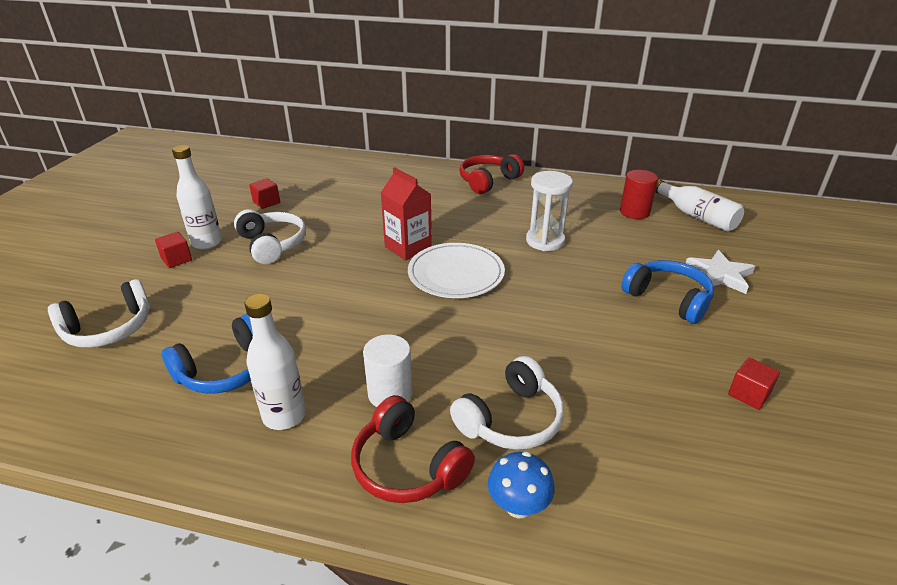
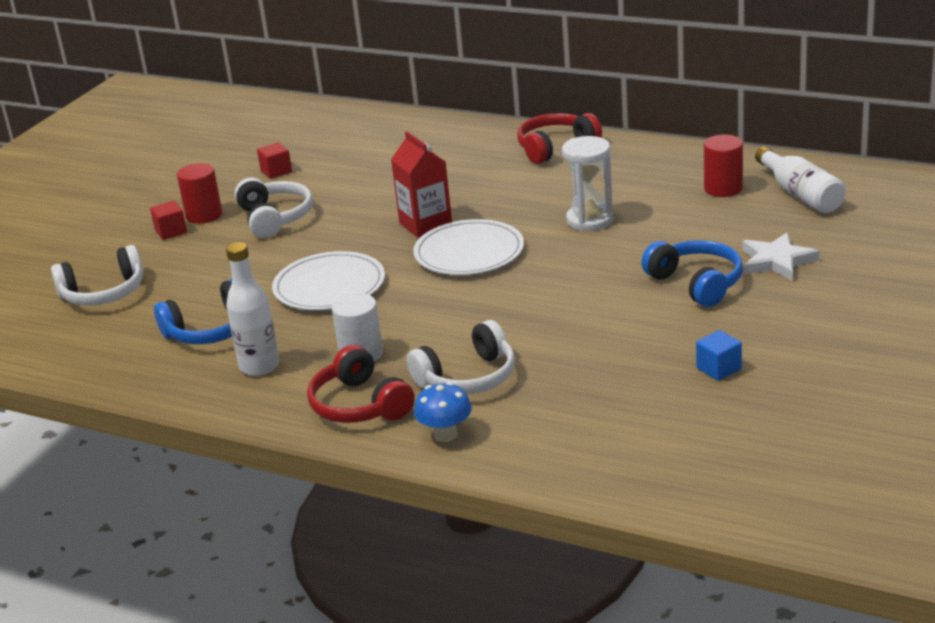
camera: 15 degrees right, 5 degrees down
white bottle [172,145,222,250] -> red cylinder [177,163,222,224]
red cube [728,358,780,410] -> blue cube [696,330,742,381]
none -> white plate [272,251,385,310]

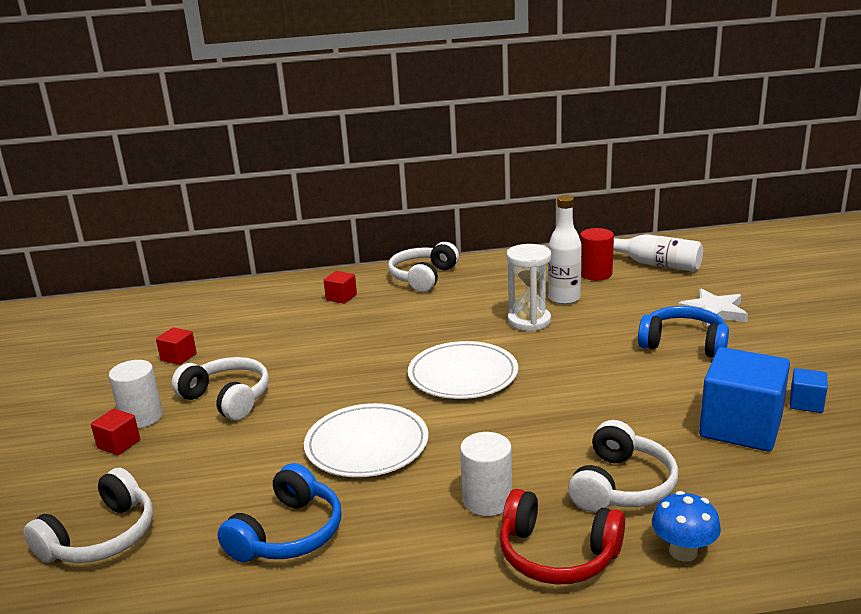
camera: 35 degrees left, 5 degrees down
red cylinder [177,163,222,224] -> white cylinder [109,360,163,428]
white bottle [226,242,279,376] -> white bottle moved to [548,195,582,305]
red carton [391,131,452,238] -> none
red headphones [517,113,602,164] -> white headphones [388,242,459,292]
none -> red cube [324,271,357,304]
none -> blue cube [699,347,790,452]

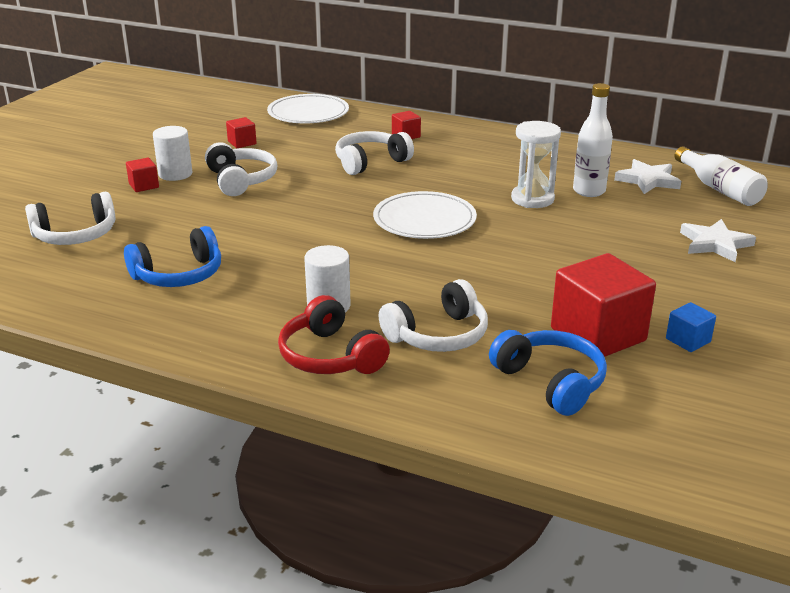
camera: 30 degrees right, 5 degrees up
white plate [304,403,428,477] -> white plate moved to [267,94,349,124]
white headphones [388,242,459,292] -> white headphones moved to [335,131,414,175]
red cylinder [580,228,614,280] -> white star [614,159,681,194]
blue headphones [638,306,729,358] -> blue headphones moved to [489,330,607,416]
blue mushroom [652,491,721,562] -> none
blue cube [699,347,790,452] -> red cube [551,253,656,357]

